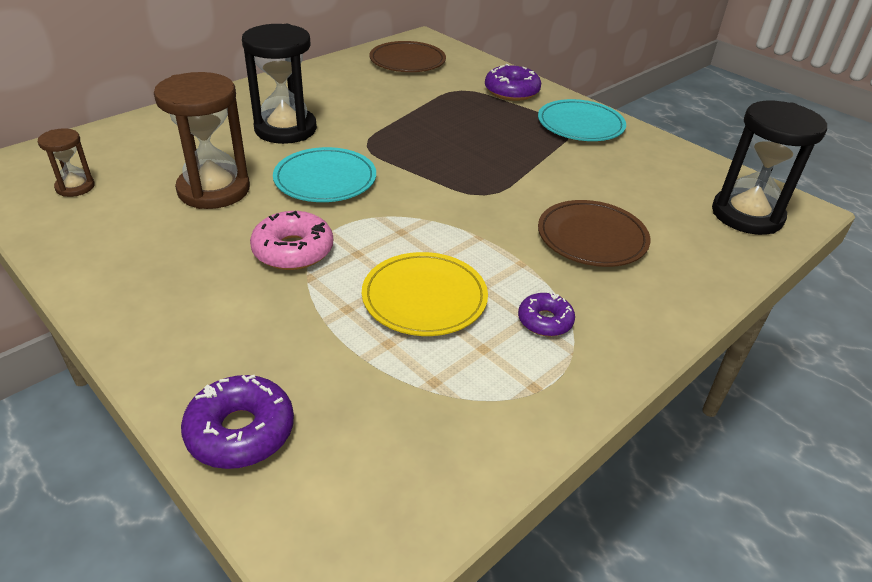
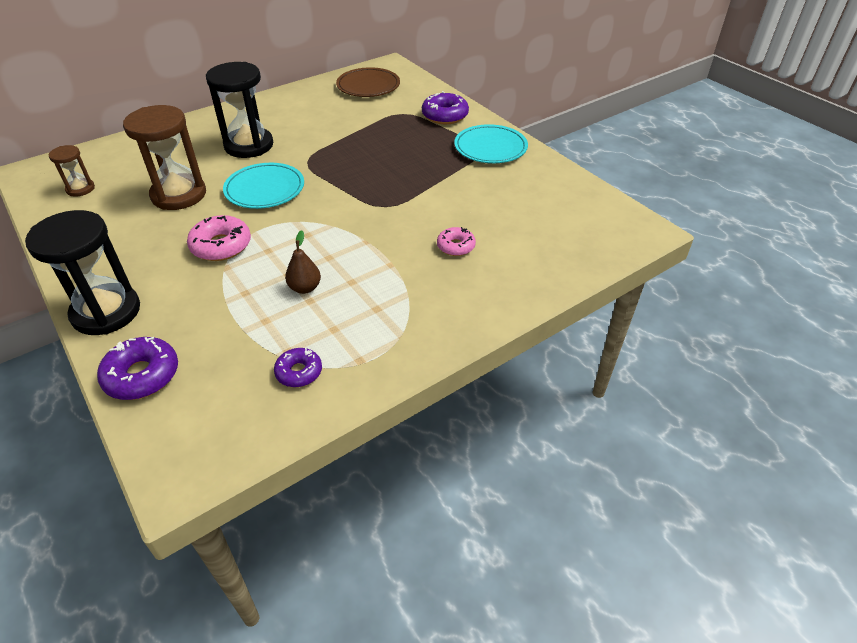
camera: 10 degrees right, 5 degrees up
yellow plate [362,252,488,336] -> brown pear [285,230,321,294]
purple donut [518,292,575,336] -> purple donut moved to [274,348,322,387]
brown plate [538,200,651,267] -> pink donut [437,227,476,256]
black hourglass [712,101,827,235] -> black hourglass moved to [25,210,140,335]

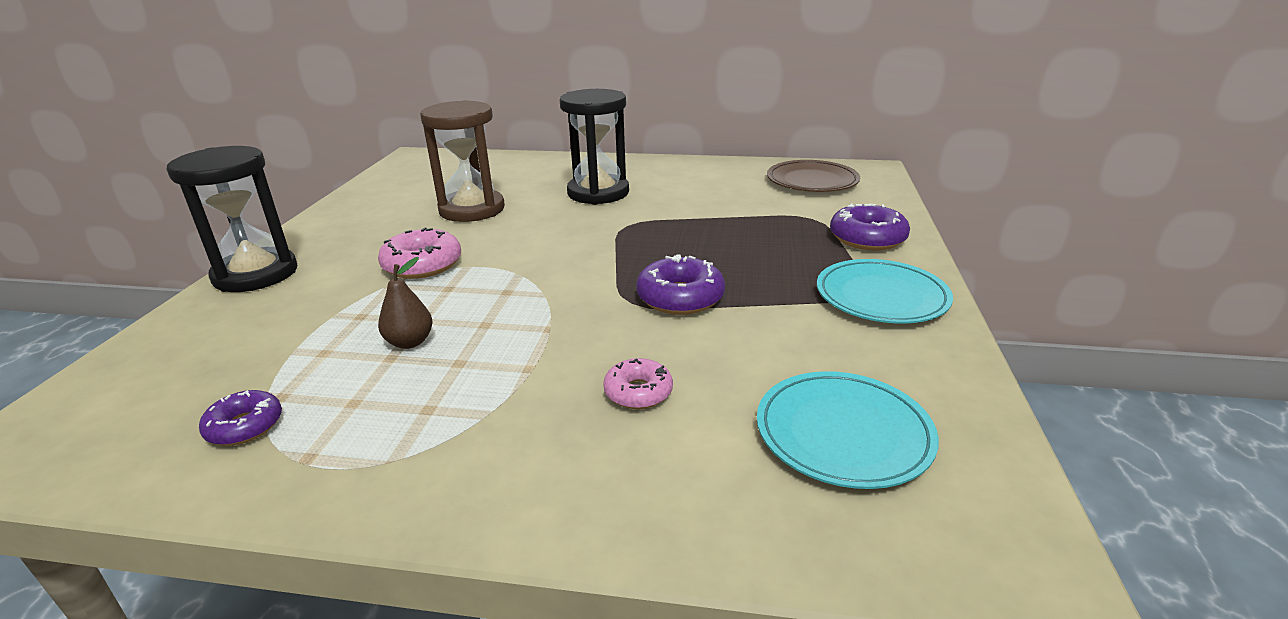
camera: 45 degrees right, 15 degrees down
brown hourglass [49,145,95,197] -> none
purple donut [97,337,178,400] -> purple donut moved to [636,254,725,315]
turquoise plate [223,163,304,209] -> turquoise plate moved to [757,371,939,489]

